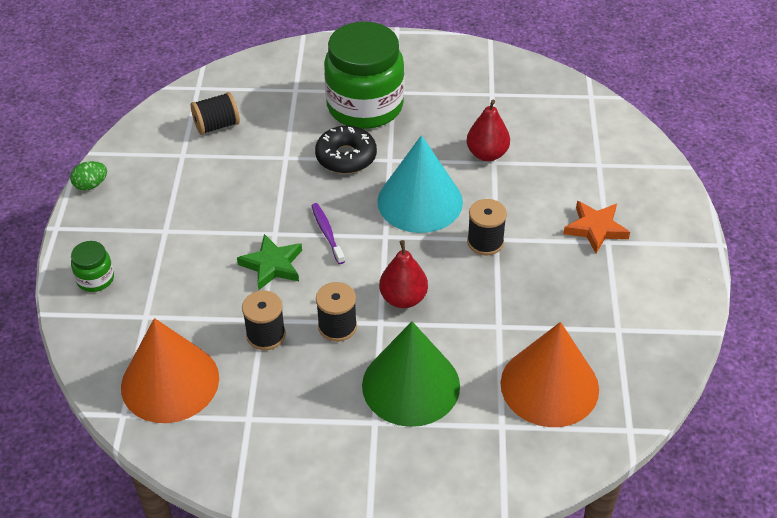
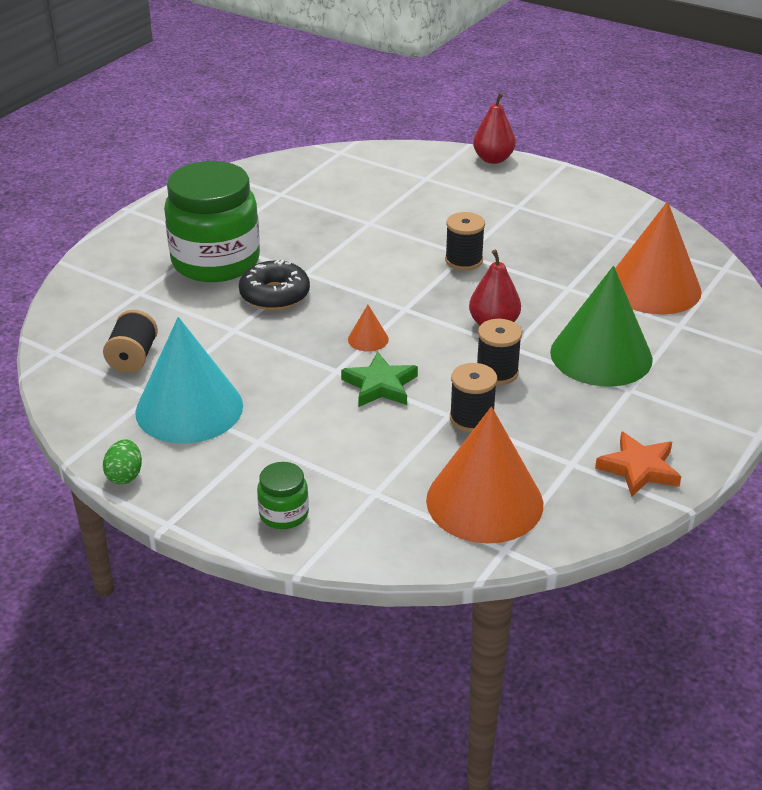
camera: 60 degrees left, 10 degrees down
purple toothbrush [311,203,345,264] -> orange cone [348,305,389,352]
turquoise cone [377,135,463,233] -> turquoise cone moved to [135,317,243,443]
red pear [467,99,510,161] -> red pear moved to [473,93,516,164]
orange star [563,201,630,253] -> orange star moved to [595,431,681,497]

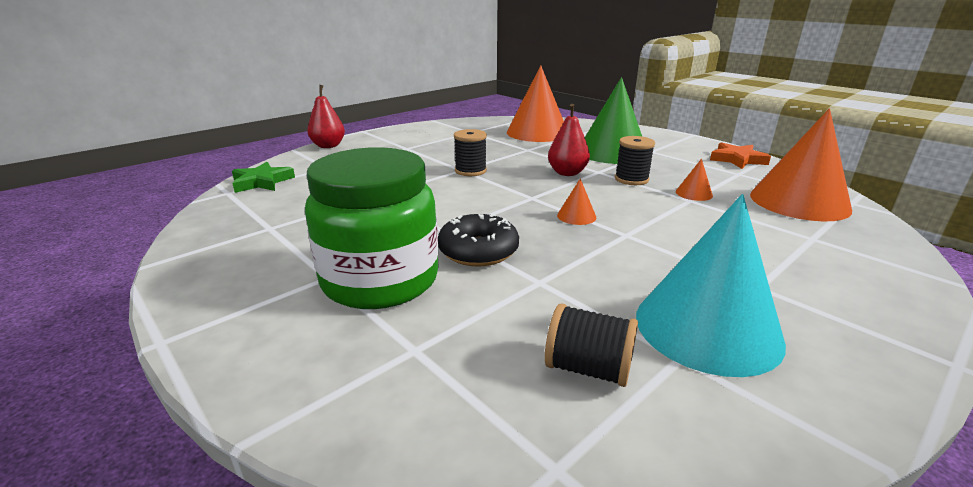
camera: 75 degrees left, 10 degrees down
green egg [103,439,142,484] -> none
green jar [257,462,309,529] -> none
green star [341,352,418,407] -> green star moved to [232,162,295,193]
black spool [450,363,497,432] -> orange cone [676,159,713,201]

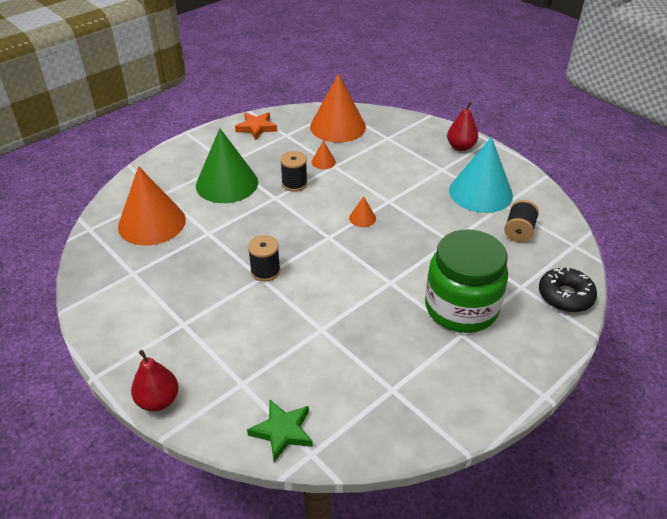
camera: 90 degrees left, 15 degrees up
black donut [438,214,519,267] -> black donut moved to [539,267,597,313]
red pear [548,104,590,176] -> red pear moved to [447,102,478,151]

